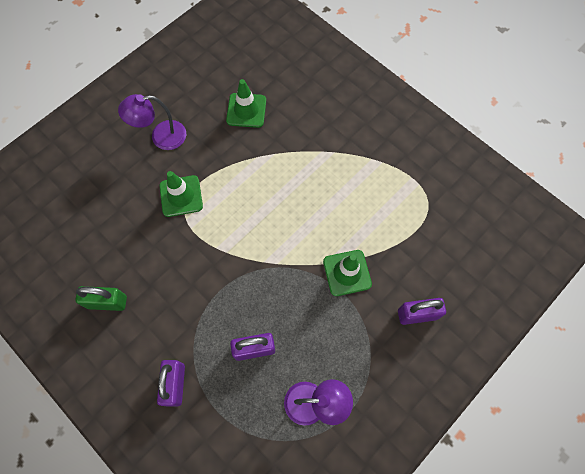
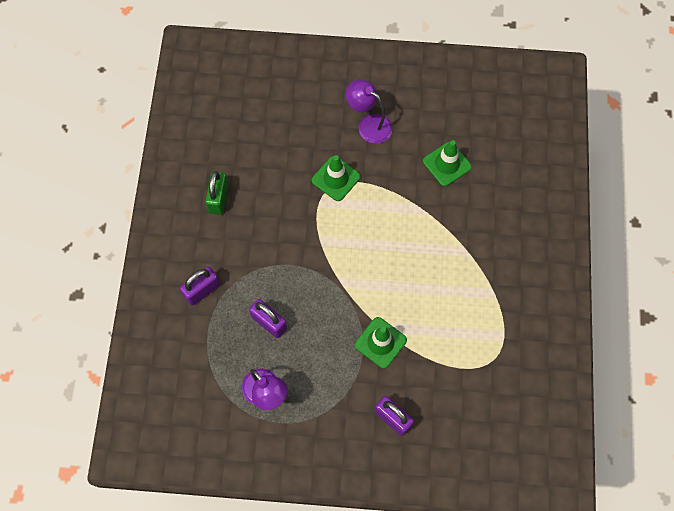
camera: 50 degrees right, 0 degrees up
green padlock [75,286,127,311] -> green padlock turned 45 degrees clockwise [205,171,229,215]

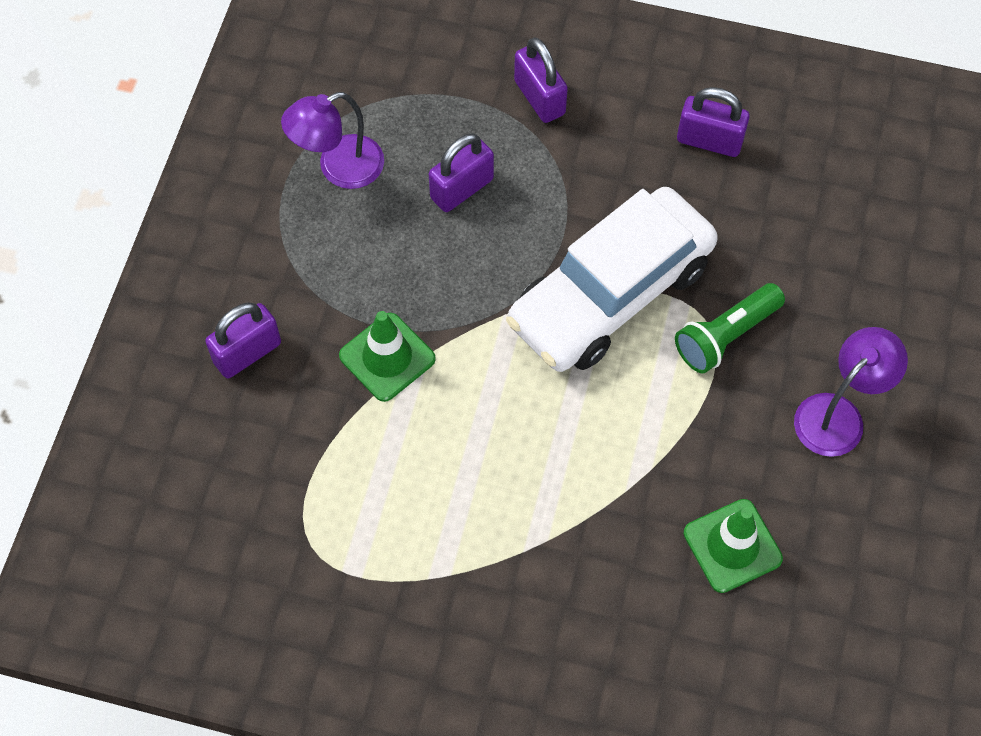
camera: 100 degrees right, 5 degrees down
green padlock [205,171,229,215] -> purple padlock [677,87,750,157]
green traffic cone [312,155,361,201] -> green flashlight [675,283,785,373]
none -> white car [506,187,718,372]

